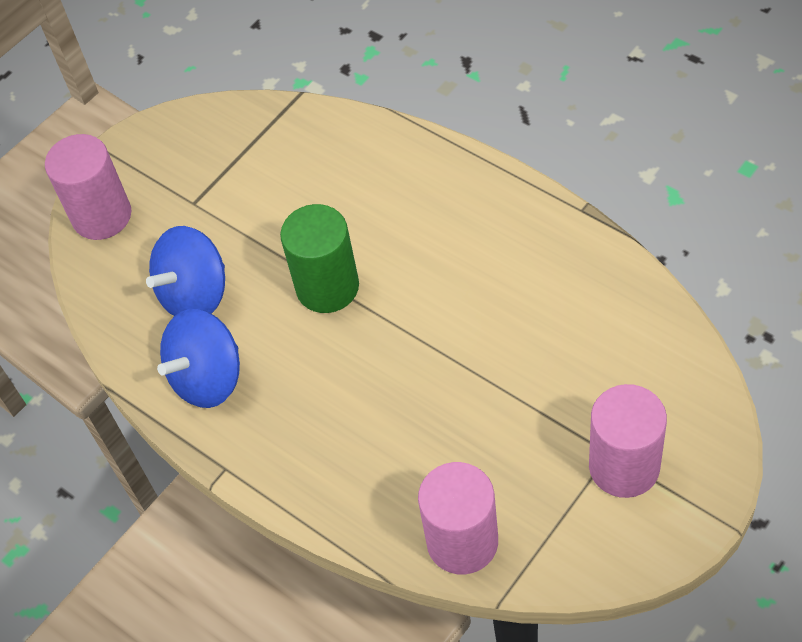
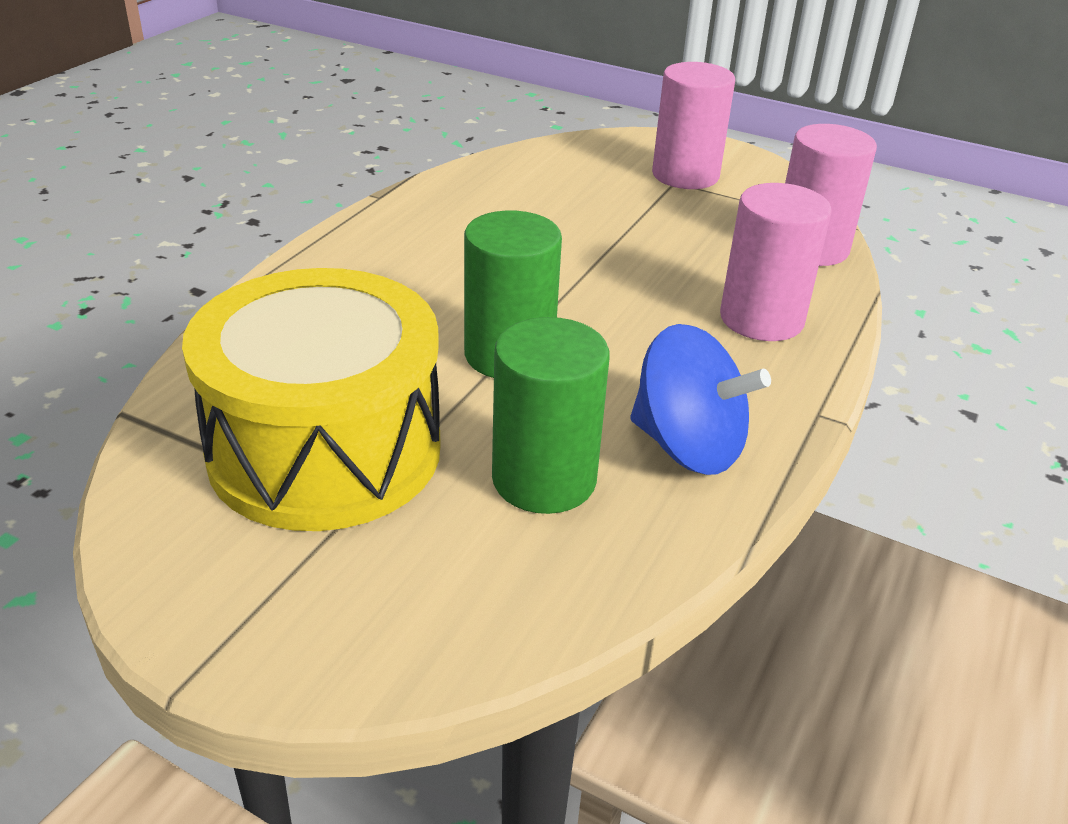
camera: 110 degrees left, 20 degrees down
pink cylinder [45,134,131,240] -> pink cylinder moved to [720,183,832,341]
blue spinning top [146,226,225,316] -> green cylinder [492,317,610,514]
none -> yellow drum [182,268,441,531]

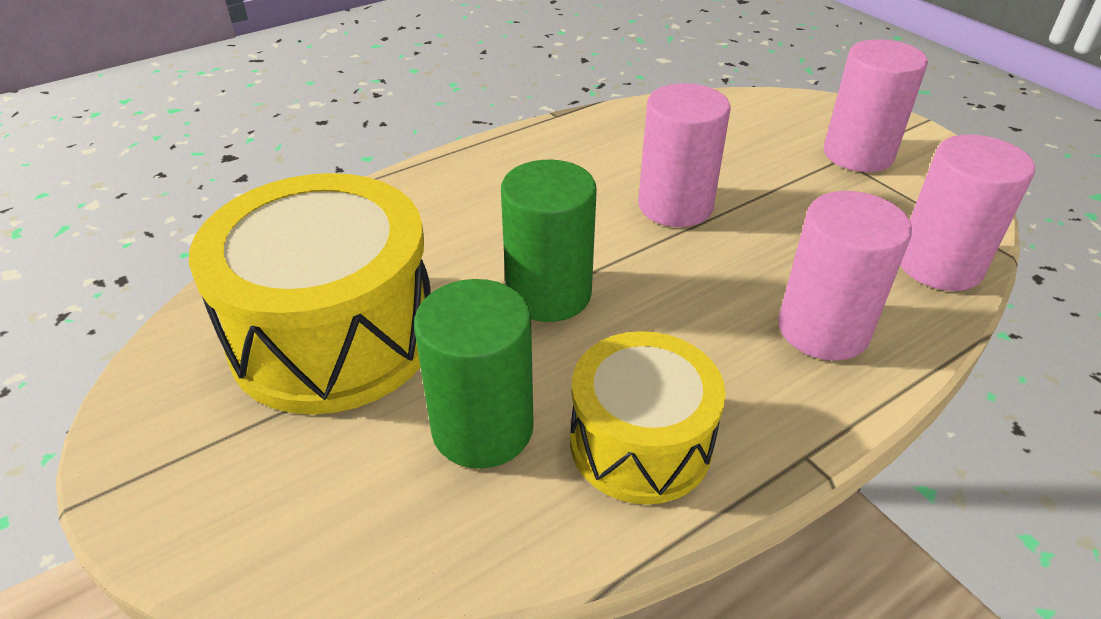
camera: 30 degrees right, 5 degrees up
blue spinning top [630,324,771,475] -> yellow drum [570,331,726,504]
none -> pink cylinder [638,83,730,227]

